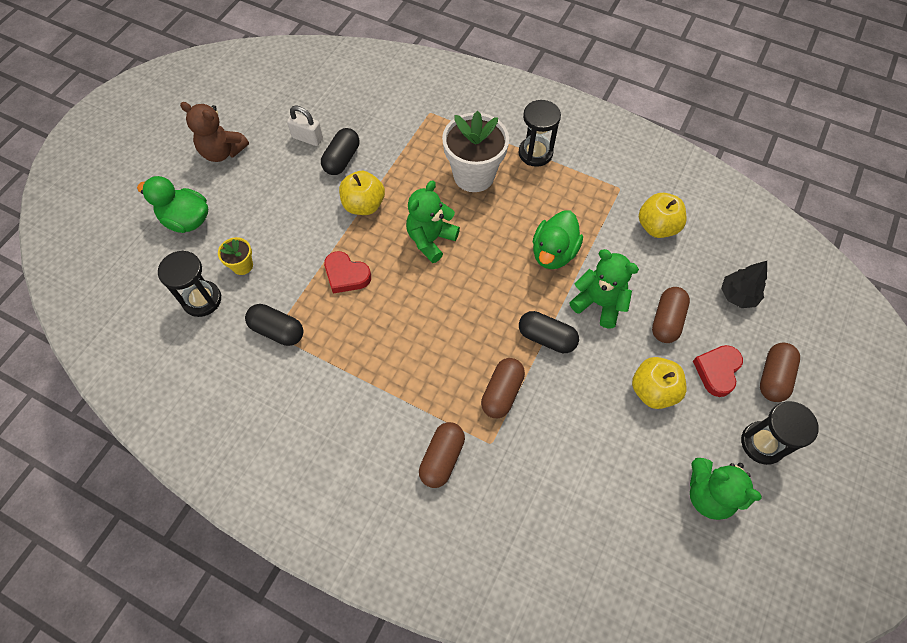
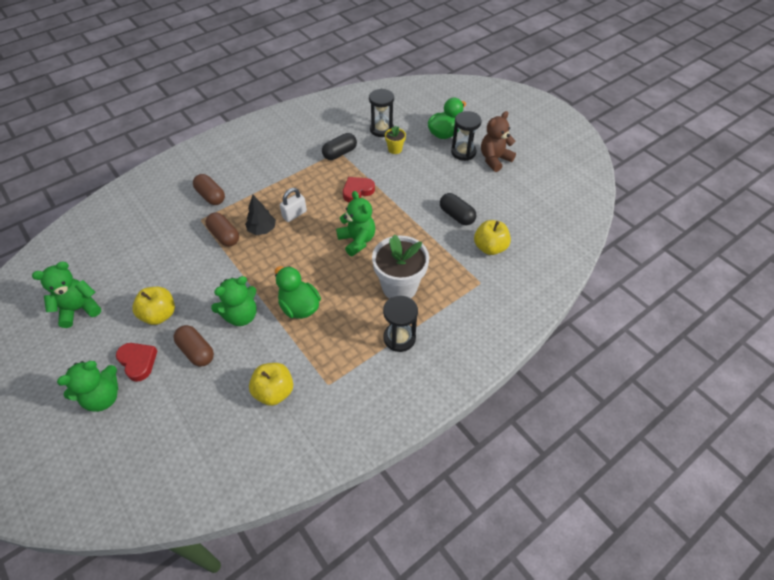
camera: 115 degrees right, 10 degrees down
white padlock [287,105,323,146] -> white padlock moved to [280,188,307,222]
yellow apple [339,171,385,215] -> yellow apple moved to [474,220,511,255]
black capsule [519,311,579,353] -> none
black tree [721,261,767,308] -> black tree moved to [245,195,276,235]
black hourglass [741,401,819,465] -> black hourglass moved to [451,111,481,161]
brown capsule [760,343,800,402] -> green teddy bear [57,361,118,412]

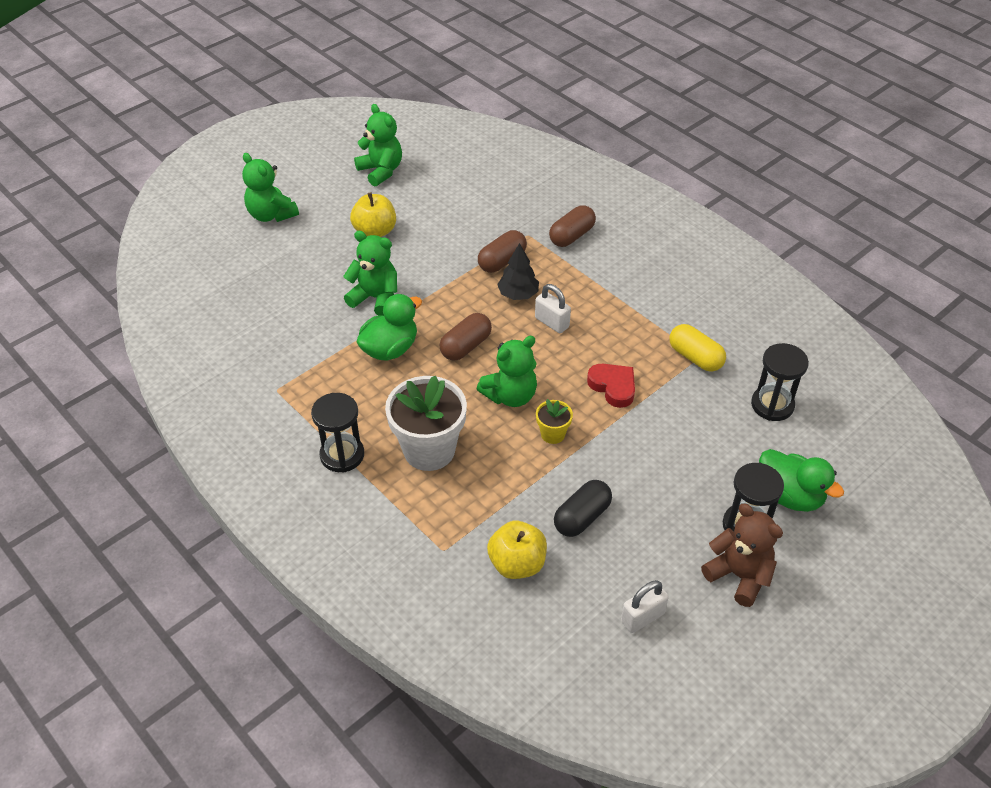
camera: 85 degrees right, 5 degrees down
red heart [116,343,158,382] -> none
brown capsule [174,325,214,367] -> brown capsule moved to [440,313,492,361]
green teddy bear [211,276,257,326] -> green teddy bear turned 150 degrees clockwise [343,231,397,316]
yellow apple [249,363,293,406] -> none
black capsule [322,133,357,160] -> yellow capsule [669,324,726,372]
yellow flower pot [385,125,406,154] -> yellow flower pot moved to [536,399,573,444]
none -> white padlock [621,580,669,633]

